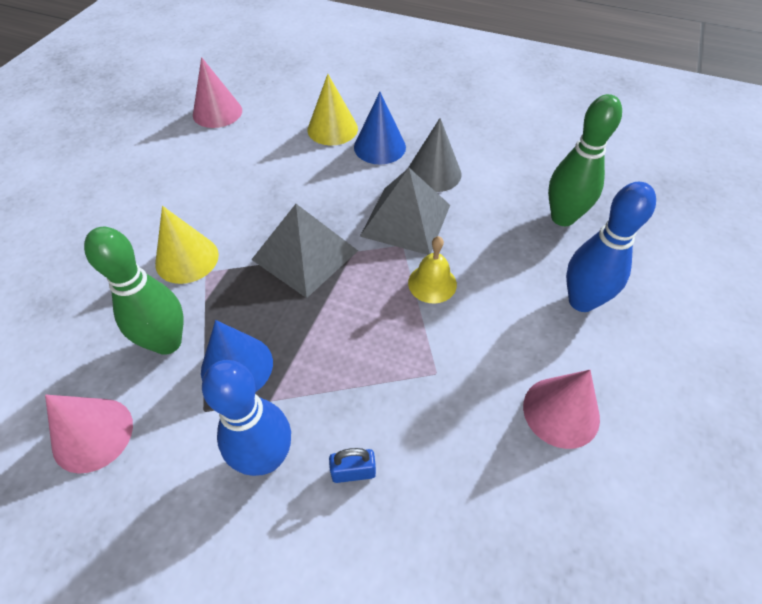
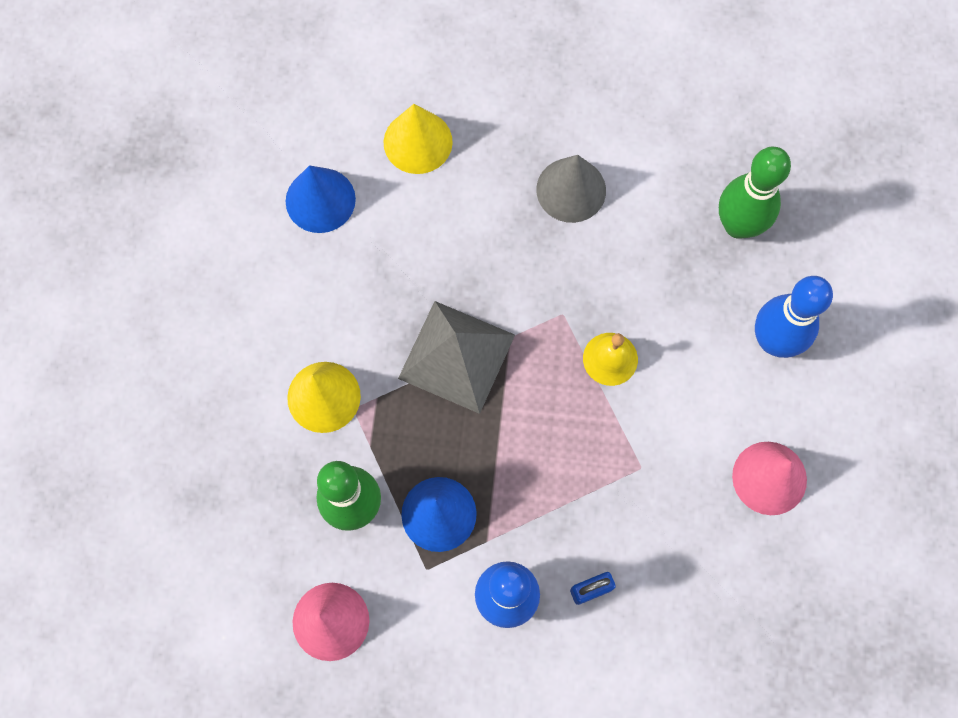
camera: 15 degrees left, 20 degrees up
pink cone [193,57,242,128] -> none
blue cone [354,92,406,164] -> blue cone moved to [286,165,356,233]
grey pyramid [360,168,450,255] -> none

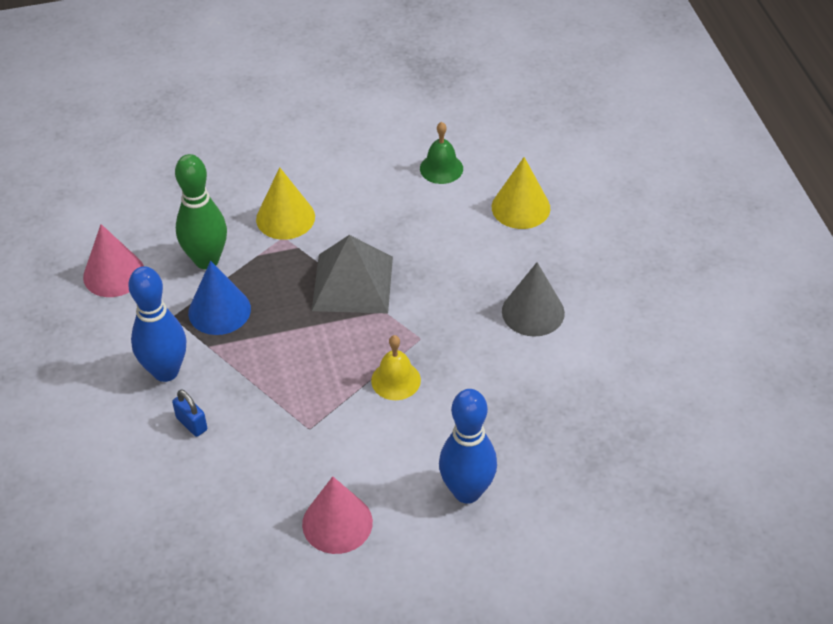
camera: 70 degrees right, 25 degrees down
blue cone [286,165,356,233] -> green bell [420,122,463,184]
green bowling pin [719,147,791,239] -> none

